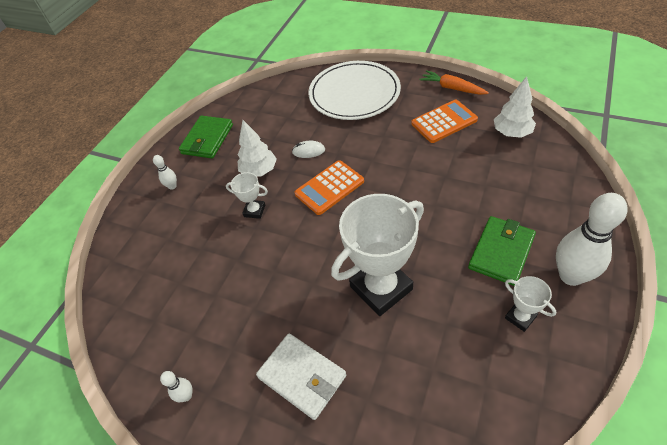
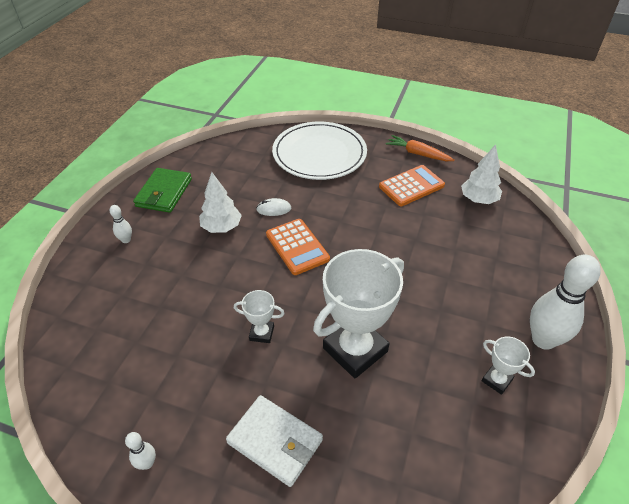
camera: 10 degrees left, 5 degrees down
white trophy [226,172,268,219] -> white trophy moved to [234,290,285,343]
orange calculator [295,160,364,215] -> orange calculator turned 75 degrees counterclockwise [266,219,330,275]
green wallet [468,216,536,286] -> none

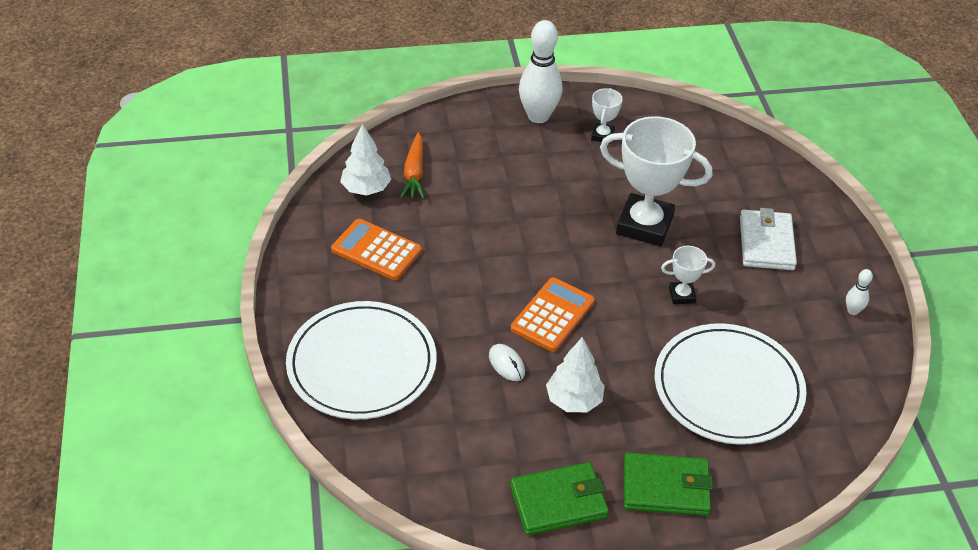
camera: 120 degrees left, 0 degrees up
white bowling pin [109,205,132,243] -> green wallet [624,453,713,516]
white trophy [234,290,285,343] -> white trophy turned 75 degrees counterclockwise [661,246,715,304]
orange carrot [386,135,455,161] -> orange carrot moved to [400,132,424,199]
none -> white plate [655,323,807,445]

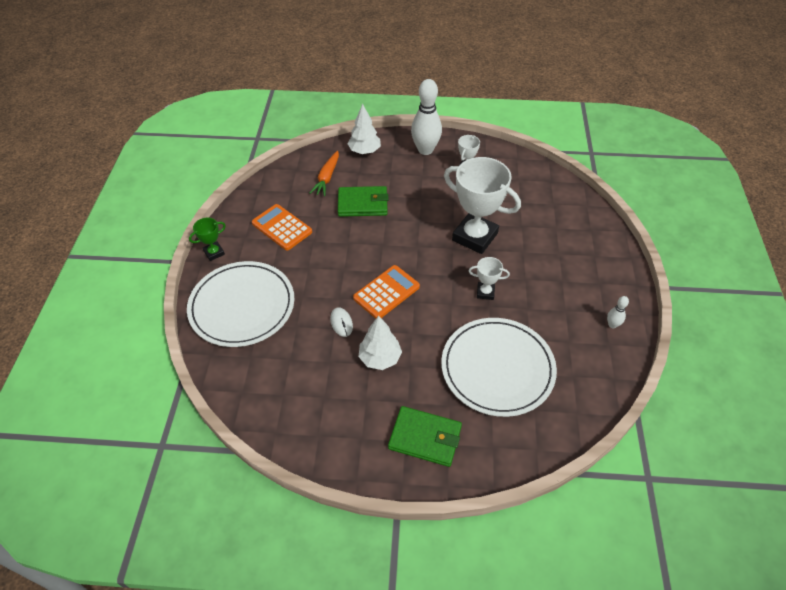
camera: 15 degrees right, 5 degrees up
white tree [340,124,391,196] -> white tree moved to [347,104,381,154]
green wallet [510,462,609,535] -> green wallet moved to [338,186,388,217]
white wallet [740,208,797,270] -> none
none -> green trophy [189,218,226,261]

